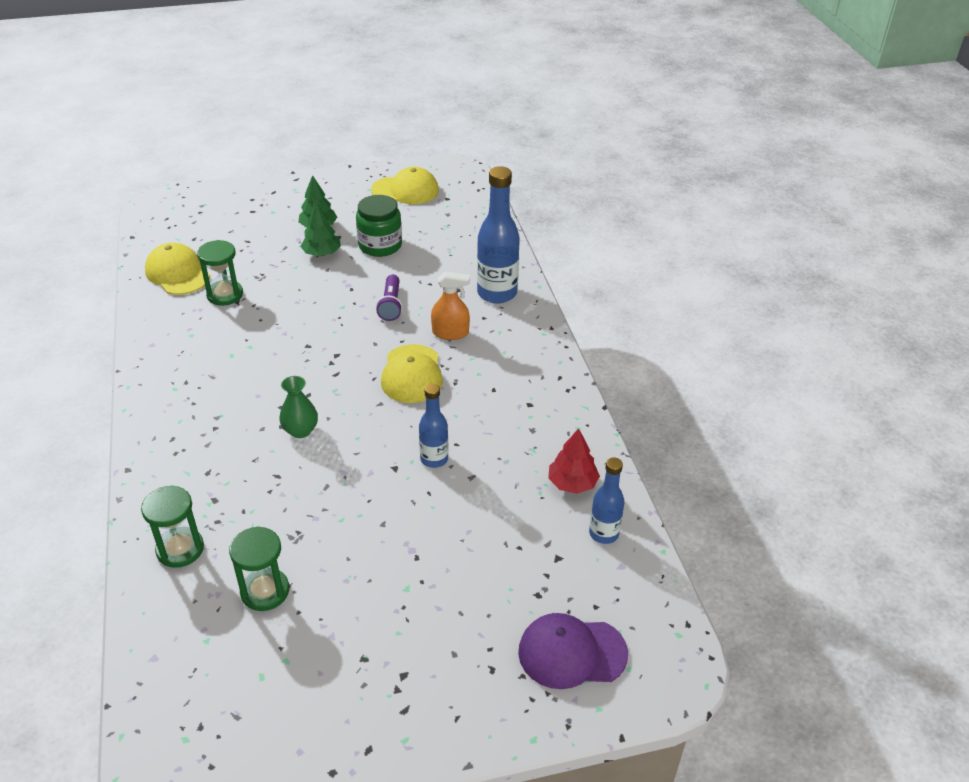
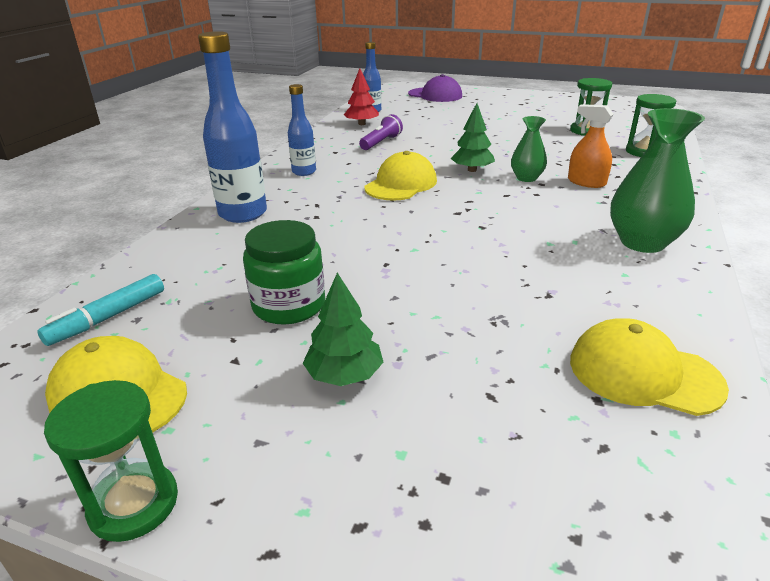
camera: 145 degrees left, 10 degrees down
yellow cap [145,243,210,295] -> yellow cap turned 120 degrees clockwise [570,318,729,416]
green hourglass [197,240,243,306] -> green hourglass moved to [44,380,178,542]
green tree [300,202,341,256] -> green tree moved to [451,103,495,172]
purple flashlight [376,275,402,321] -> purple flashlight moved to [359,114,403,150]
blue bottle [419,384,448,468] -> blue bottle moved to [288,84,316,176]
orange spray bottle [431,271,470,340] -> orange spray bottle moved to [568,104,613,188]
none -> turquoise marker [37,274,164,346]
none -> green vase [610,108,705,253]

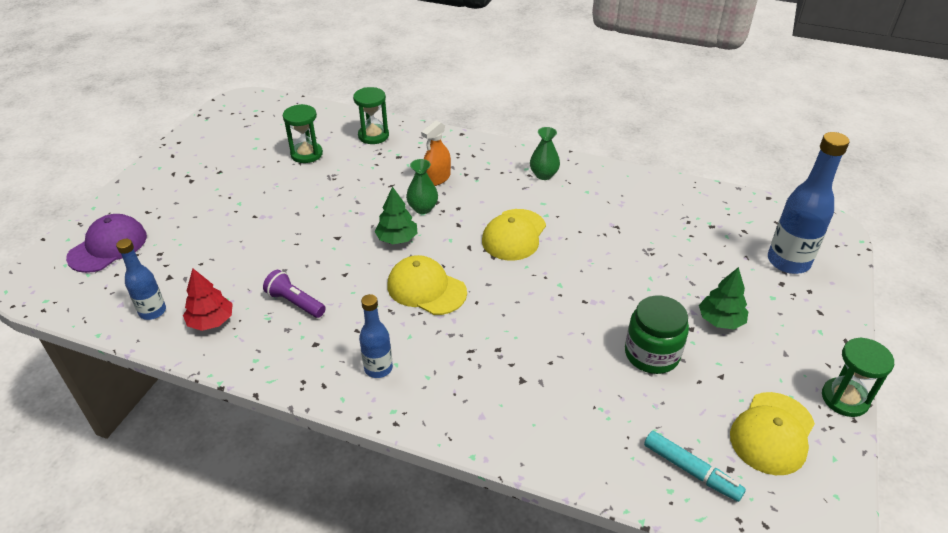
camera: 90 degrees left, 10 degrees up
blue bottle [198,31,267,223] -> blue bottle moved to [768,132,850,274]
yellow cap [570,318,729,416] -> yellow cap moved to [482,209,546,261]
green vase [610,108,705,253] -> green vase [530,127,560,180], size x0.58

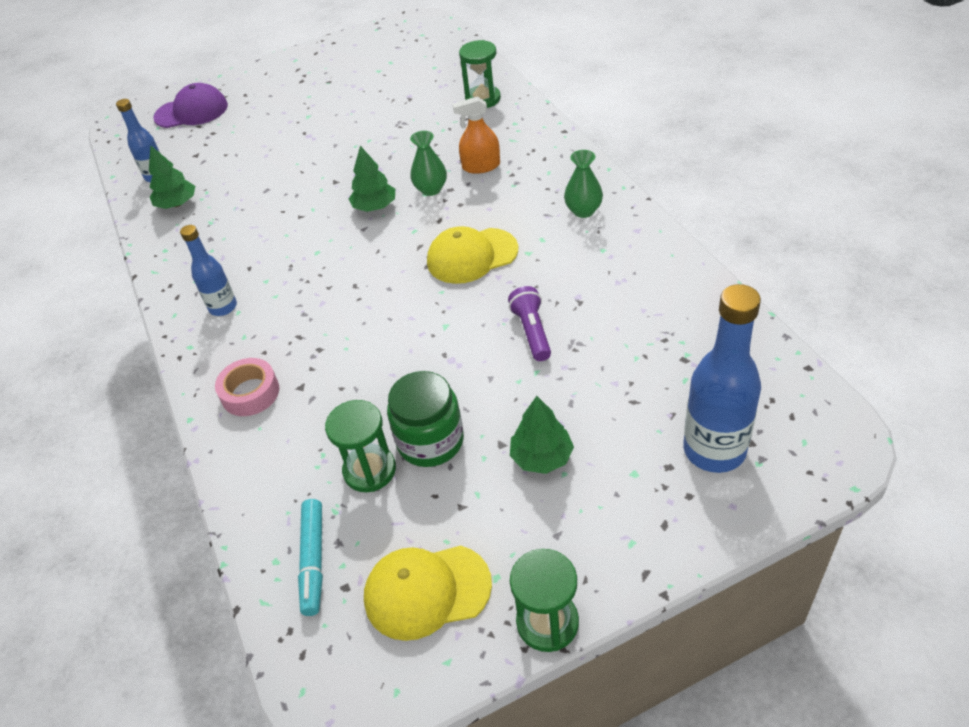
camera: 50 degrees right, 5 degrees up
red tree [183,269,233,331] -> green tree [149,145,195,209]
purple flashlight [263,270,326,318] -> purple flashlight moved to [508,286,551,361]
green hourglass [283,104,323,163] -> green hourglass moved to [325,400,396,492]
yellow cap [387,255,467,315] -> none
none -> pink tape [215,358,279,416]

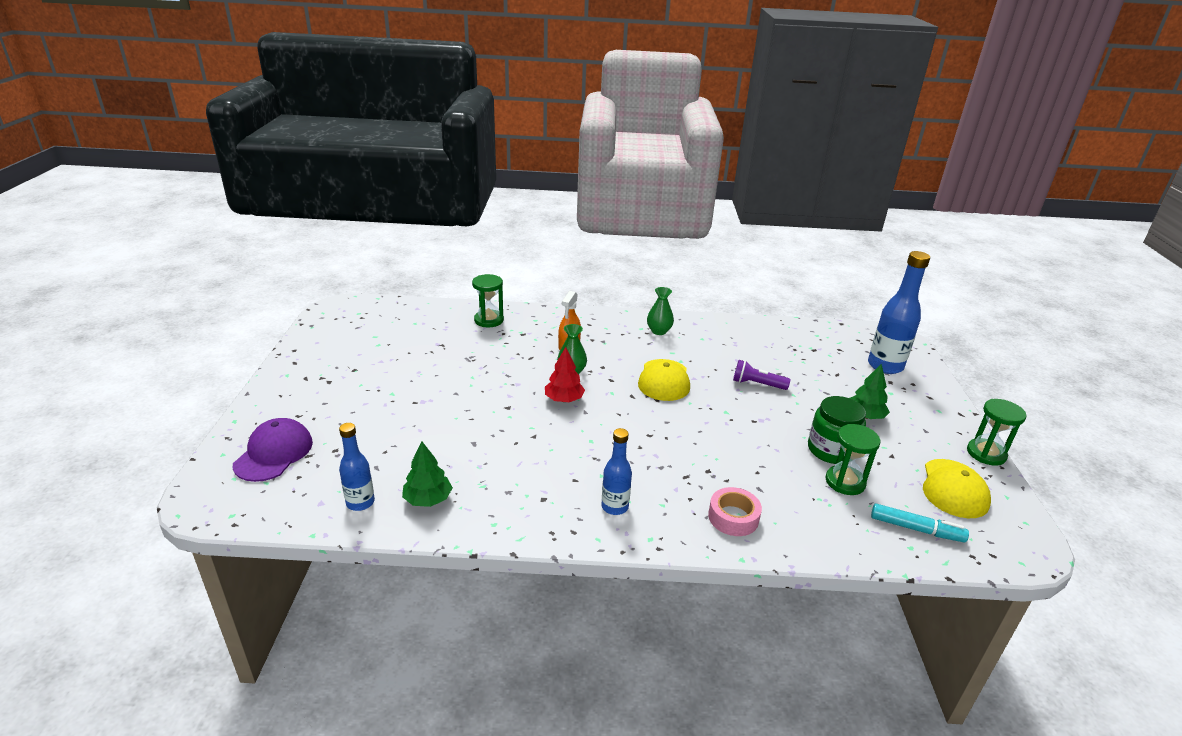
camera: 70 degrees left, 15 degrees down
green tree [349,146,395,212] -> red tree [545,347,585,402]

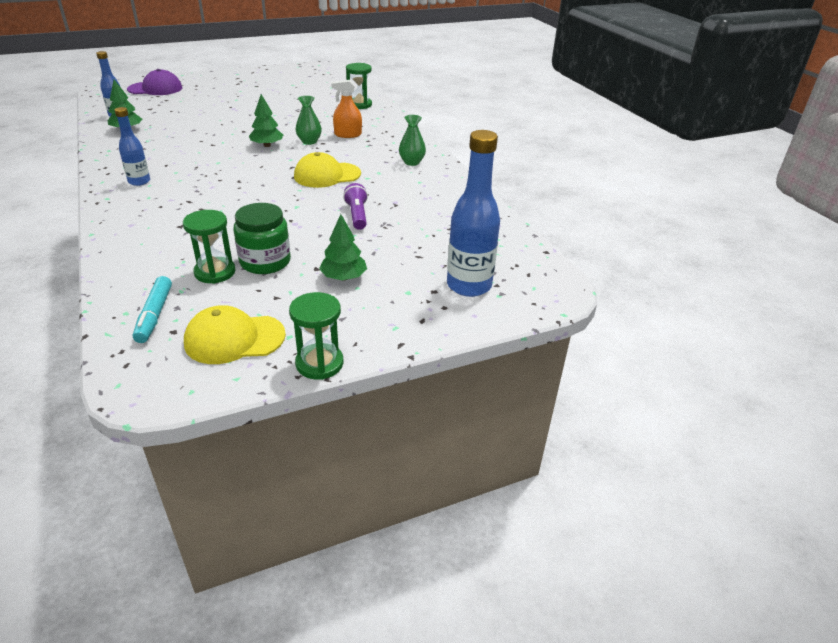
camera: 65 degrees right, 5 degrees up
red tree [545,347,585,402] -> green tree [249,94,283,147]
pink tape [708,487,762,536] -> none

